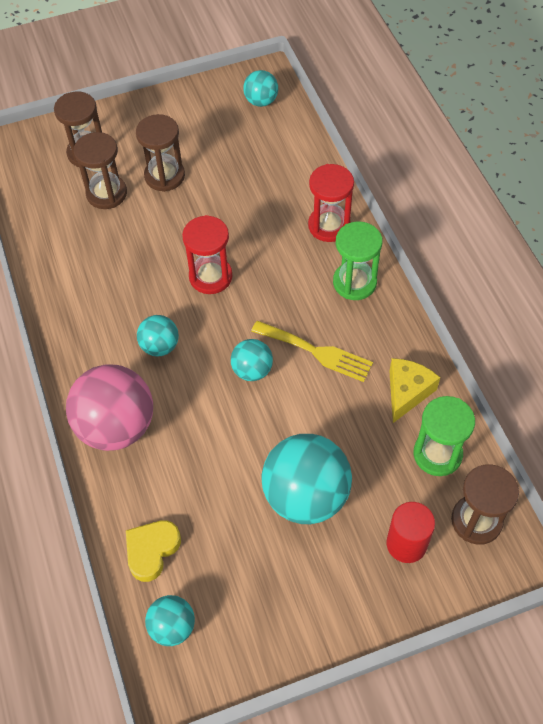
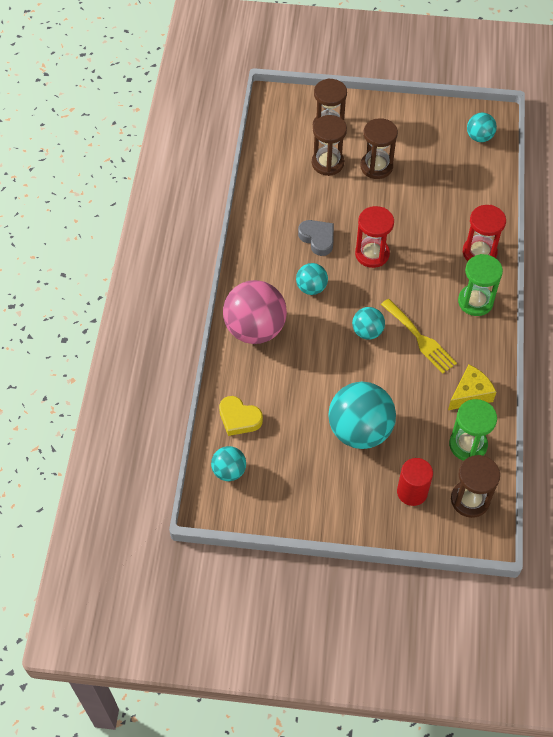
camera: 25 degrees right, 0 degrees up
yellow heart [126,520,181,582] -> yellow heart turned 120 degrees counterclockwise [219,396,263,436]
none -> grey heart [298,220,334,256]

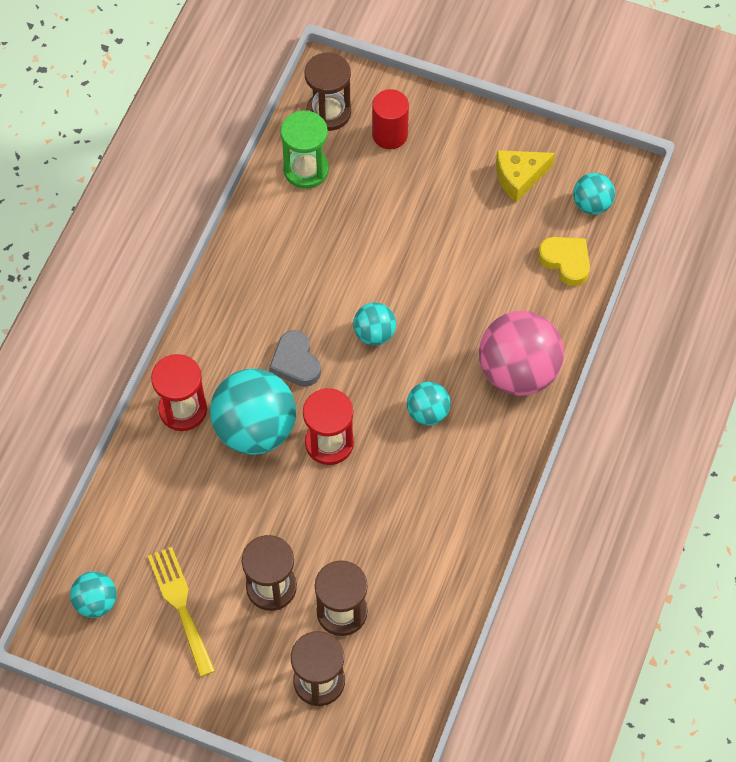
camera: 165 degrees left, 5 degrees up
grey heart [298,220,334,256] -> grey heart moved to [269,330,321,387]
turquoise ball [328,382,396,449] -> turquoise ball moved to [210,368,296,455]
yellow fork [381,299,457,373] -> yellow fork moved to [148,547,215,677]
yellow cheese [448,364,496,410] -> yellow cheese moved to [496,150,555,202]
green hourglass [458,254,503,316] -> none

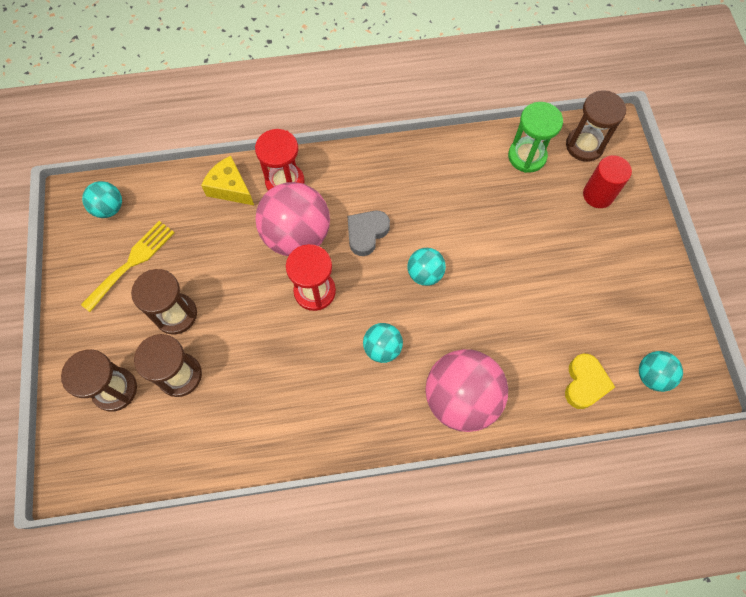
camera: 60 degrees right, 5 degrees up
turquoise ball [210,368,296,455] -> pink ball [255,182,330,256]
yellow cheese [496,150,555,202] -> yellow cheese moved to [201,156,254,205]

